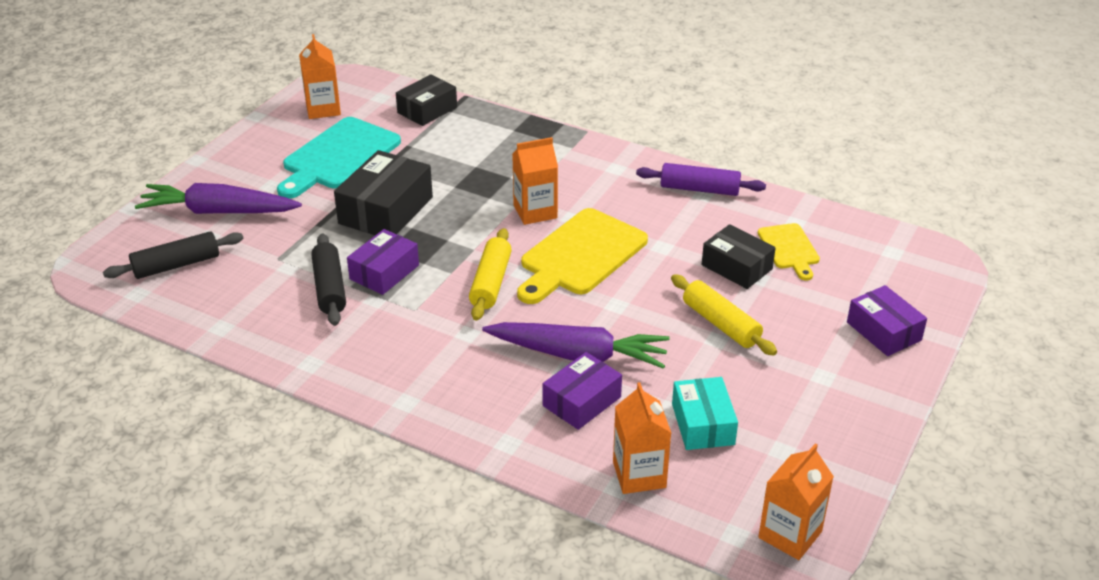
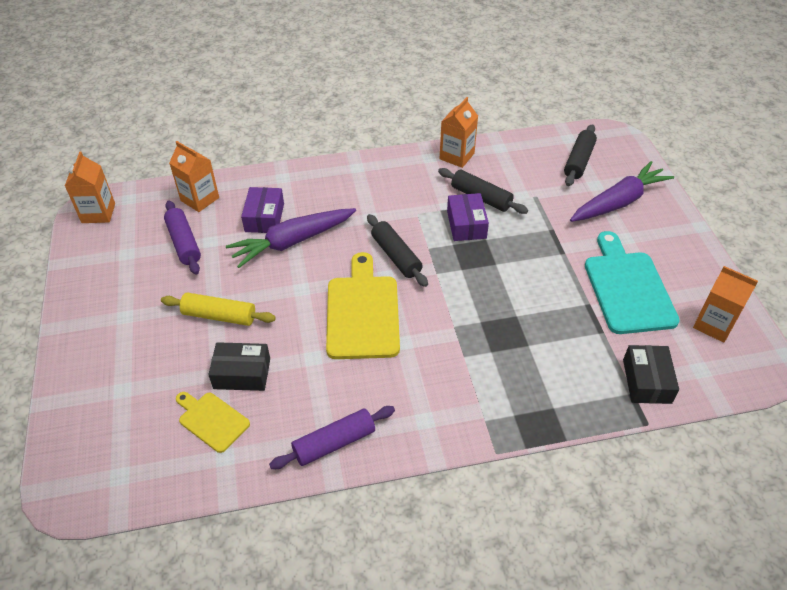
camera: 140 degrees right, 10 degrees up
black box [334,150,433,235] -> none
yellow rolling pin [469,228,512,321] -> black rolling pin [367,214,428,287]
orange carton [512,137,558,225] -> orange carton moved to [439,97,478,168]
turquoise box [672,377,738,450] -> purple rolling pin [164,201,201,274]
purple box [847,285,927,356] -> none

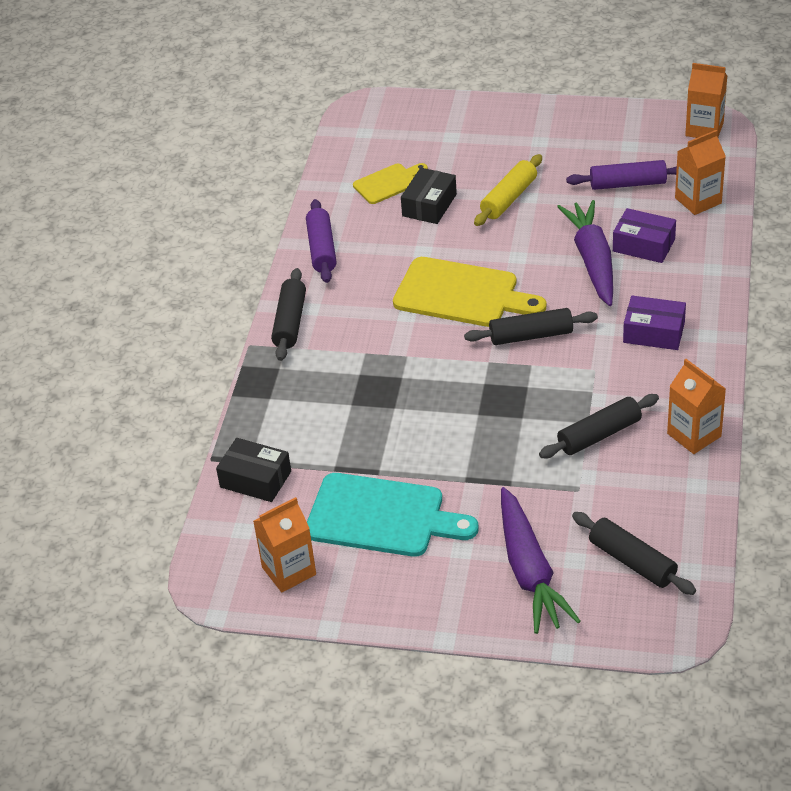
camera: 115 degrees right, 5 degrees down
purple box [447,193,489,241] -> purple box moved to [623,296,686,350]
none -> black rolling pin [271,268,306,361]

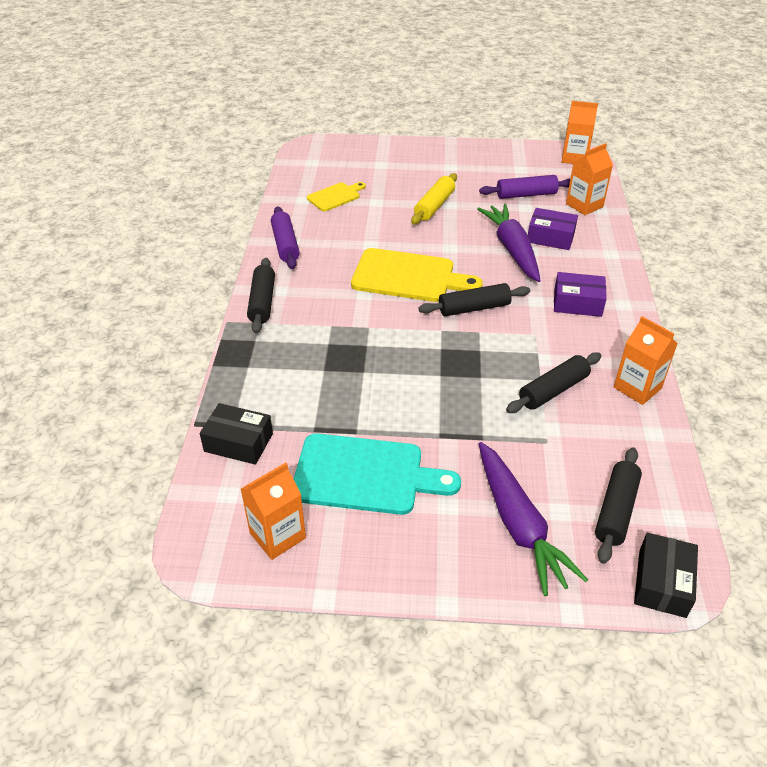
camera: 10 degrees left, 0 degrees up
black box [401,168,457,224] -> black box moved to [634,533,698,618]
black rolling pin [572,512,696,595] -> black rolling pin turned 75 degrees clockwise [595,447,642,564]

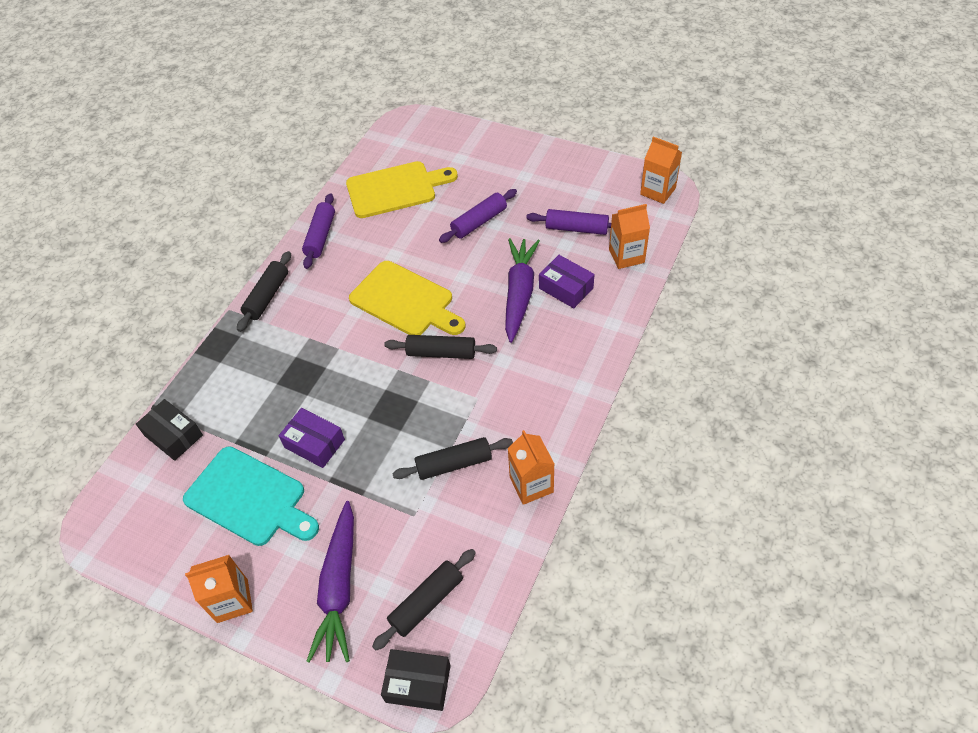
camera: 25 degrees right, 10 degrees up
orange carton [241,463,306,560] -> orange carton moved to [185,555,253,623]
yellow cutting board [307,182,366,211] -> yellow cutting board [346,161,458,218], size x1.81
yellow rolling pin [411,173,457,224] -> purple rolling pin [439,189,517,243]
purple box [554,272,607,317] -> purple box moved to [279,408,345,468]
black box [634,533,698,618] -> black box turned 60 degrees clockwise [381,649,451,711]

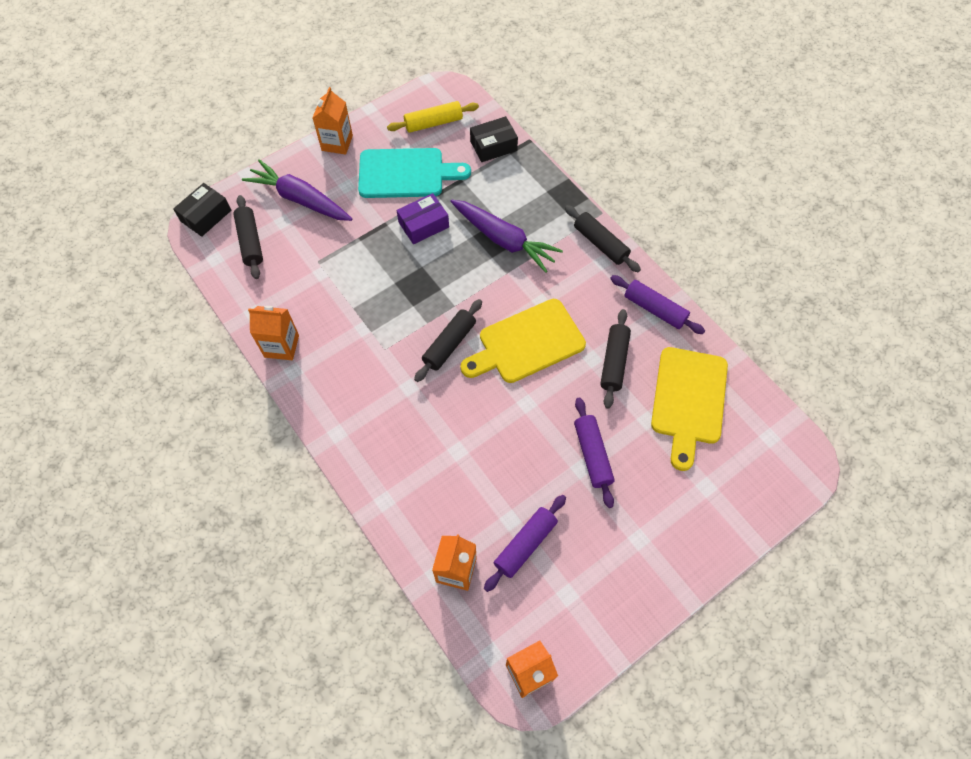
camera: 115 degrees right, 10 degrees up
turquoise cutting board [183,446,319,546] -> turquoise cutting board turned 150 degrees counterclockwise [358,148,471,198]
black rolling pin [392,437,513,480] -> black rolling pin moved to [600,309,631,409]
purple carrot [505,238,540,343] -> purple carrot moved to [450,200,563,273]
purple box [539,255,595,308] -> none
none -> yellow rolling pin [387,101,479,133]

